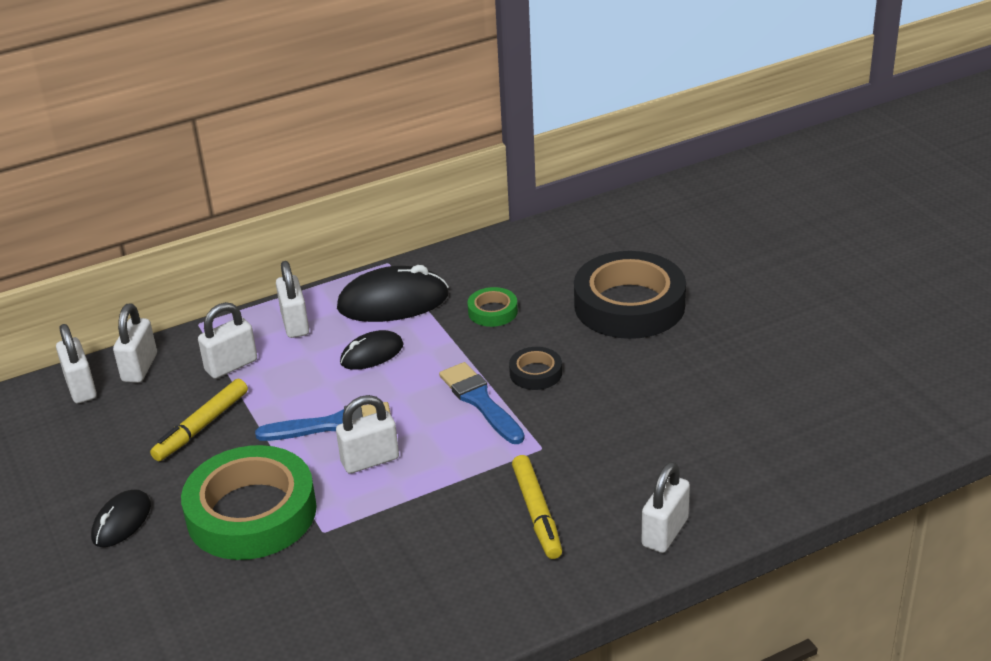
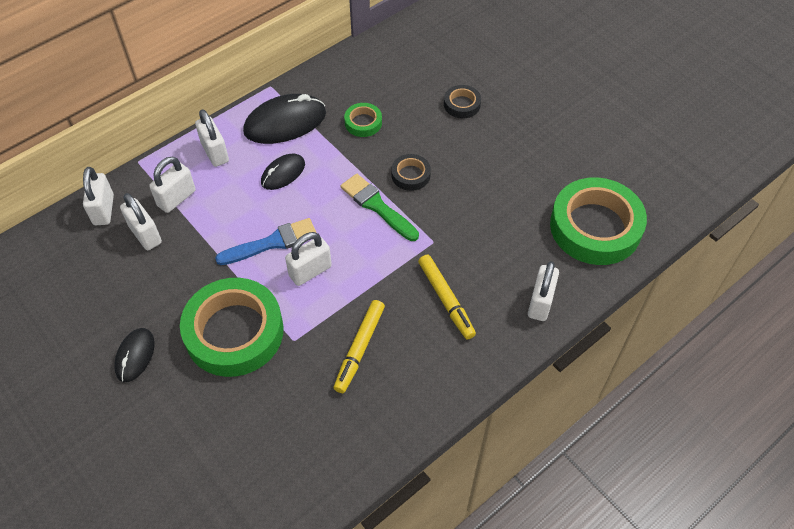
camera: 15 degrees left, 20 degrees up
white padlock [56,324,97,403] -> white padlock moved to [120,193,162,250]
yellow marker [150,379,248,461] -> yellow marker moved to [334,300,385,393]
blue brush [439,362,525,444] -> green brush [341,174,419,241]
black tape [574,251,686,339] -> black tape [444,85,481,118], size x0.45
none -> green tape [550,177,647,265]

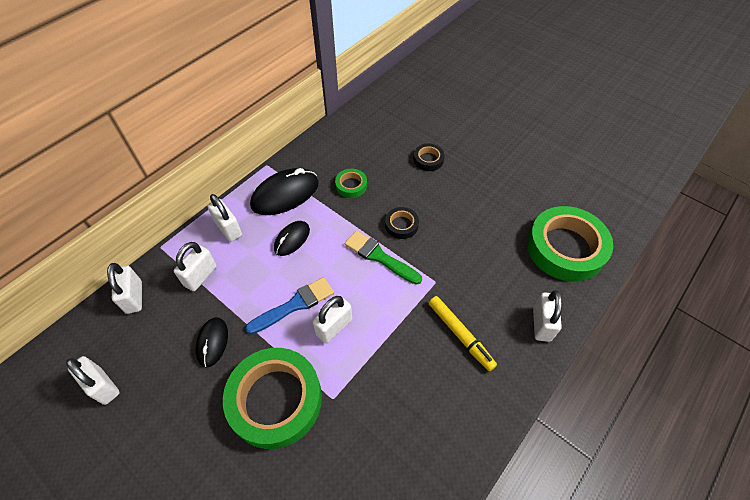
camera: 10 degrees left, 0 degrees up
black mouse [114,328,155,382] -> black mouse moved to [196,317,228,368]
white padlock [120,193,162,250] -> white padlock moved to [66,356,120,405]
yellow marker [334,300,385,393] -> none

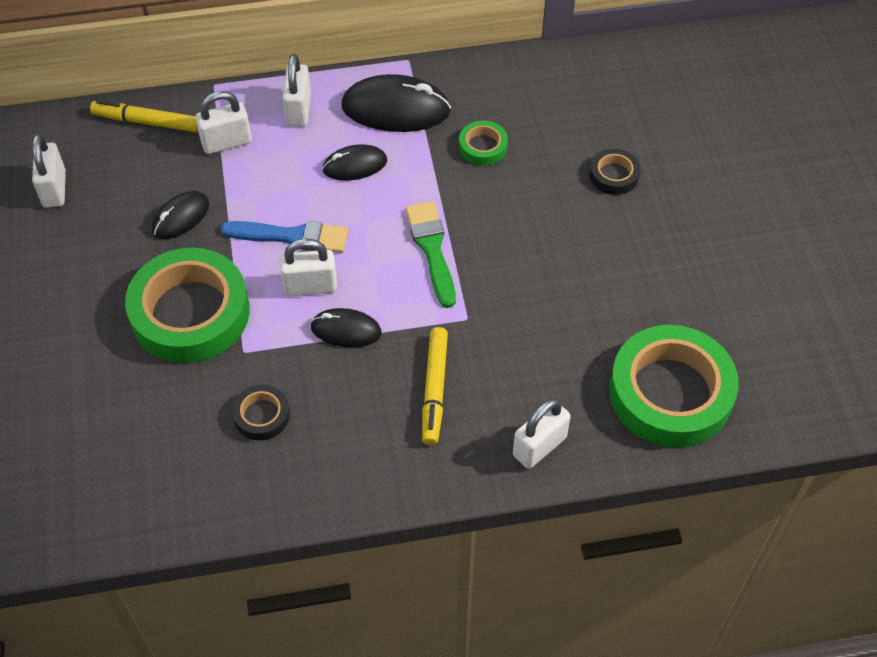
camera: 40 degrees right, 0 degrees up
white padlock [107,263,142,314] -> yellow marker [90,100,198,132]
black tape [385,207,419,239] -> black tape moved to [232,385,290,440]
none -> black mouse [310,308,382,348]

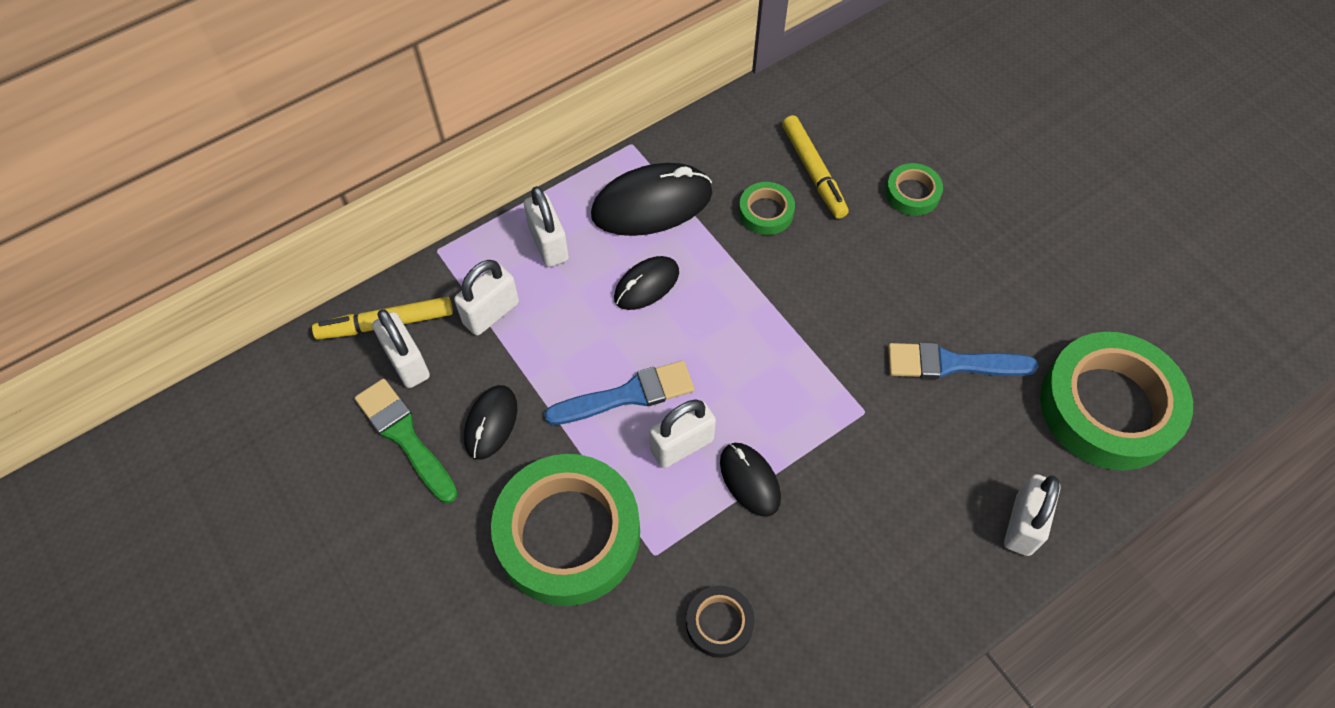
camera: 25 degrees left, 5 degrees up
white padlock [32,134,66,208] -> white padlock moved to [372,309,430,388]
black mouse [310,308,382,348] -> black mouse turned 75 degrees clockwise [720,443,781,517]
green brush [405,201,456,308] -> green brush moved to [355,379,458,503]
yellow marker [422,327,448,445] -> yellow marker moved to [782,115,849,219]
black tape [590,149,640,195] -> green tape [885,163,943,216]
none -> blue brush [888,342,1039,379]

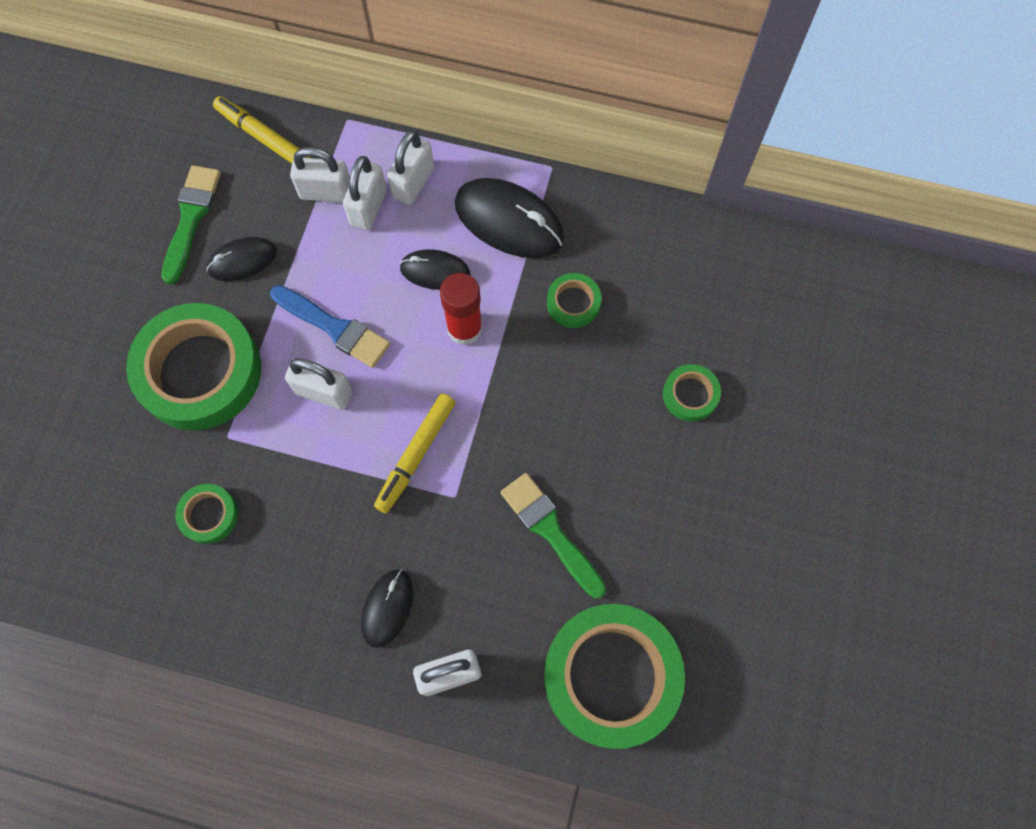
camera: 50 degrees right, 10 degrees up
white padlock [372,309,430,388] -> white padlock moved to [343,156,387,230]
black tape [686,586,755,658] -> green tape [175,484,238,544]
black mouse [720,443,781,517] -> black mouse moved to [361,569,413,648]
yellow marker [782,115,849,219] -> yellow marker moved to [374,393,456,513]
blue brush [888,342,1039,379] -> green brush [501,473,607,599]
none -> red glue stick [440,273,483,345]

